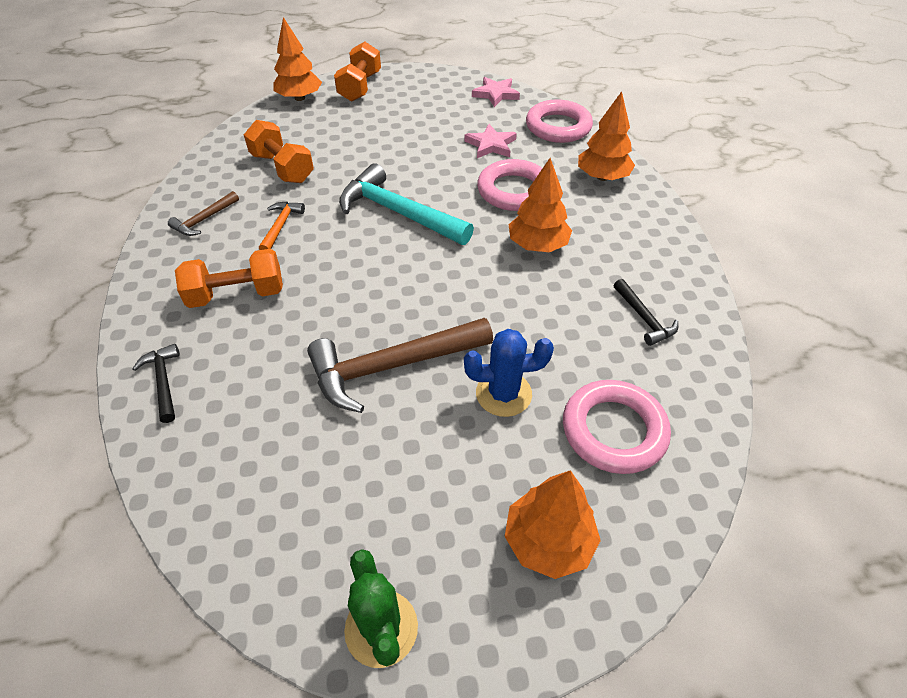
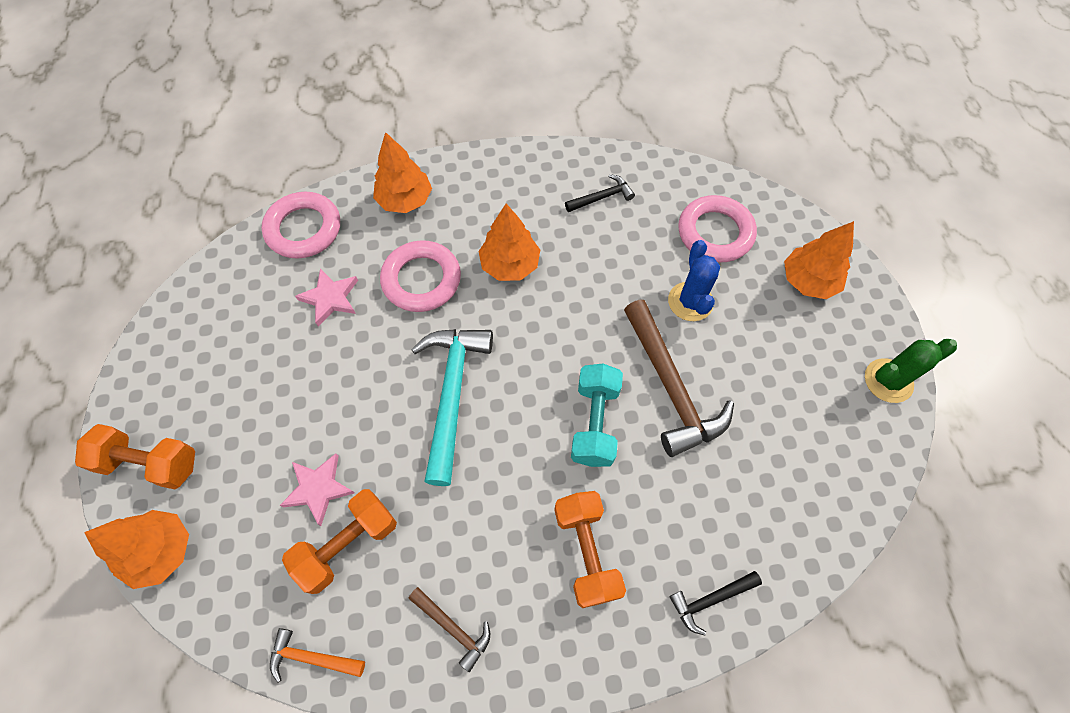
camera: 90 degrees left, 15 degrees up
orange hammer [259,202,305,250] -> orange hammer moved to [270,628,365,683]
turquoise hammer [339,163,474,245] -> turquoise hammer turned 150 degrees clockwise [411,329,493,486]
pink star [472,77,520,107] -> pink star moved to [280,453,355,526]
none -> turquoise dumbbell [571,364,623,467]

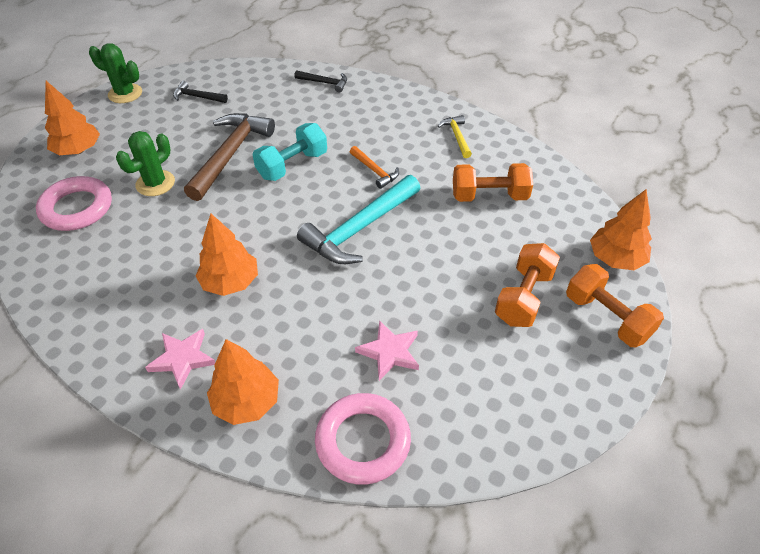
camera: 140 degrees left, 15 degrees down
orange hammer [270,628,365,683] -> orange hammer moved to [350,146,399,189]
pink star [280,453,355,526] -> pink star moved to [145,329,215,390]
pink ring [380,240,461,312] -> none
brown hammer [408,587,490,672] -> yellow hammer [438,115,472,158]
orange dumbbell [554,491,626,608] -> orange dumbbell moved to [495,243,560,327]
black hammer [565,174,635,212] -> black hammer moved to [173,81,228,103]
blue cactus [668,240,720,321] -> green cactus [116,131,175,196]

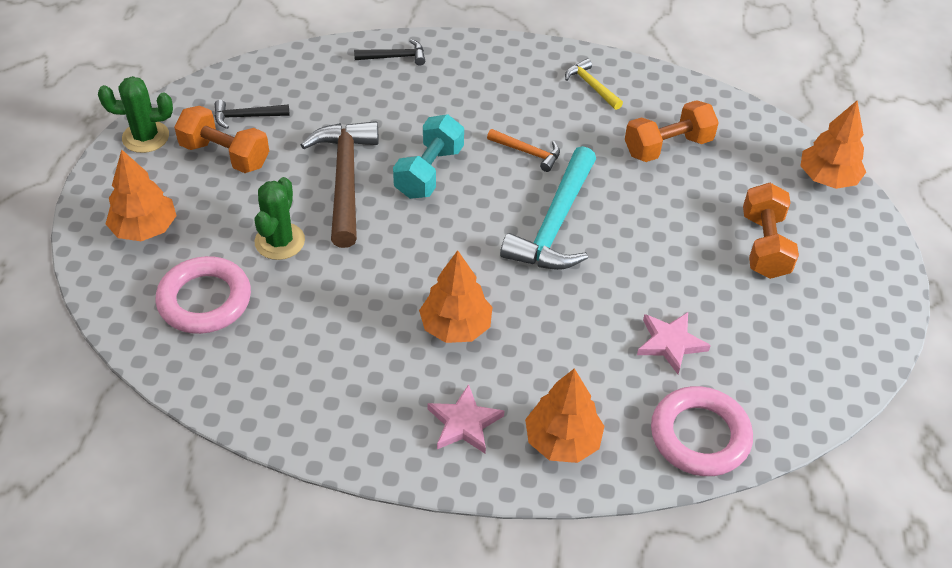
camera: 25 degrees left, 0 degrees up
orange dumbbell [566,264,664,347] -> orange dumbbell moved to [174,106,269,173]

